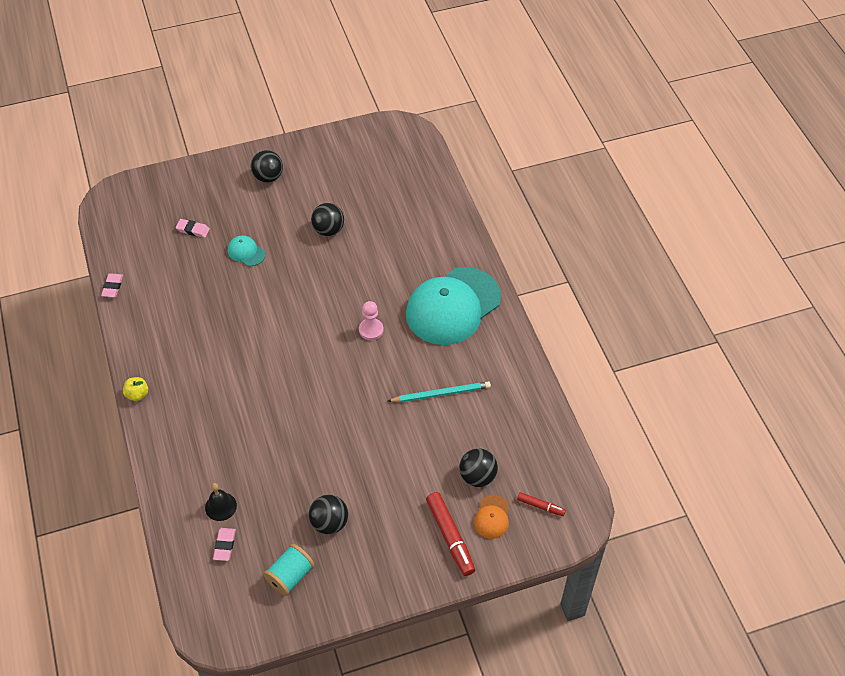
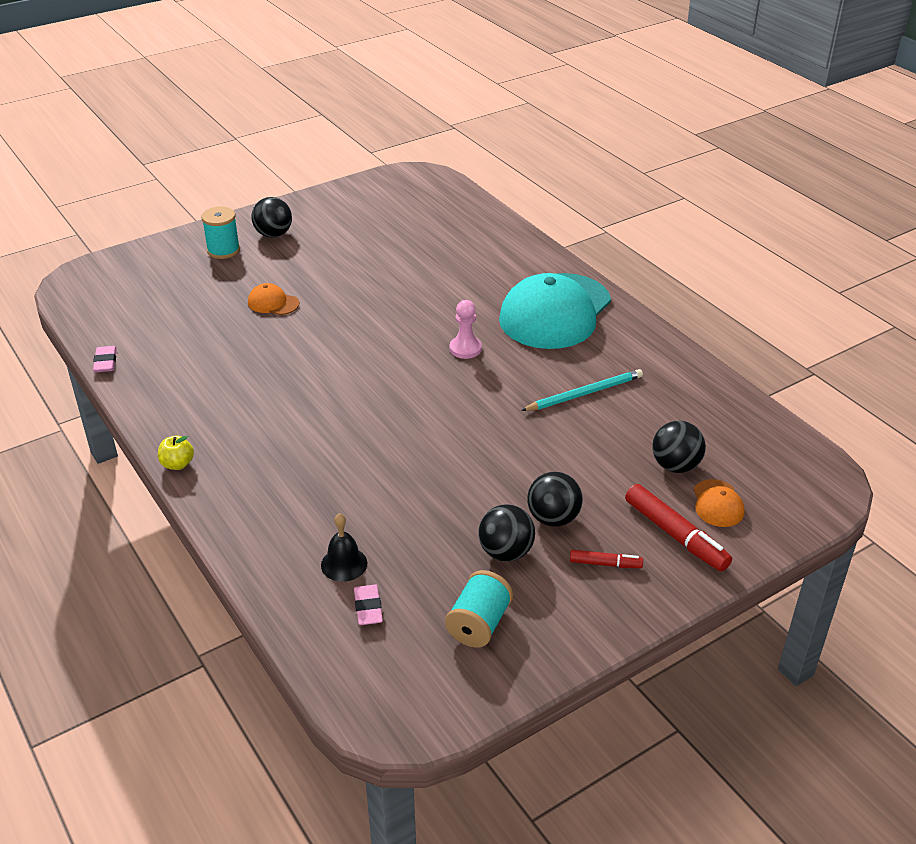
camera: 15 degrees left, 15 degrees down
pink eraser [176,219,210,238] -> none
turquoise cap [227,235,265,266] -> orange cap [248,283,299,315]
black ball [311,203,344,236] -> black ball moved to [527,472,583,527]
red marker [517,492,566,516] -> red marker moved to [570,550,643,568]
none -> turquoise spool [201,207,240,259]

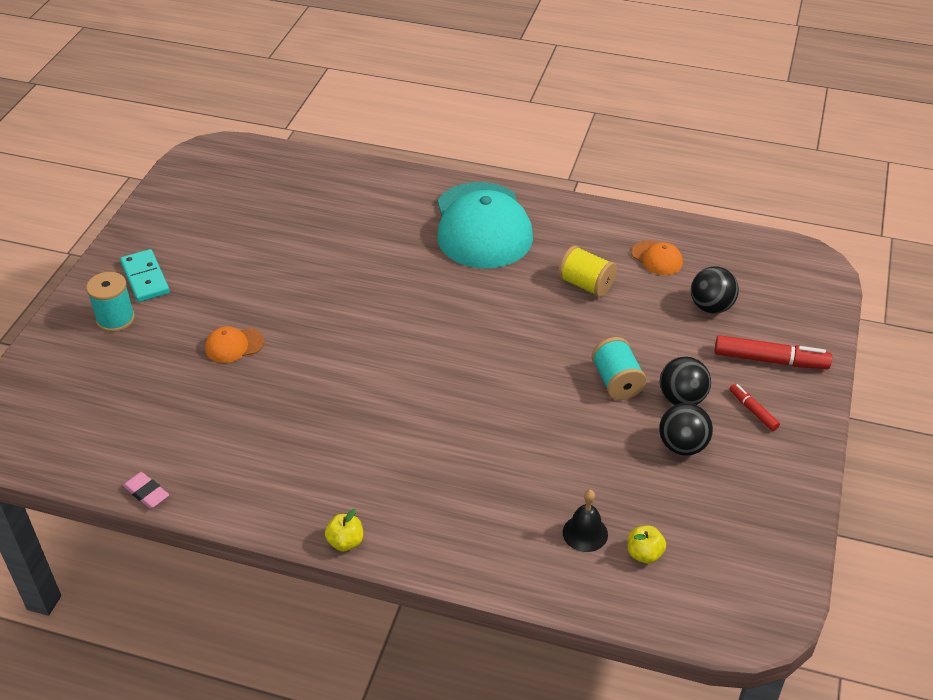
camera: 40 degrees left, 5 degrees up
black ball [251,197,292,238] -> turquoise domino [120,249,170,302]
pink eraser [354,584,383,625] -> yellow apple [627,526,666,564]
turquoise spool [445,570,513,648] -> turquoise spool moved to [591,337,647,400]
pink pawn [450,300,482,359] -> none
turquoise pencil [521,369,643,411] -> yellow spool [558,246,617,297]
red marker [570,550,643,568] -> red marker turned 90 degrees counterclockwise [730,384,780,431]
orange cap [694,479,745,527] -> orange cap moved to [632,240,683,275]

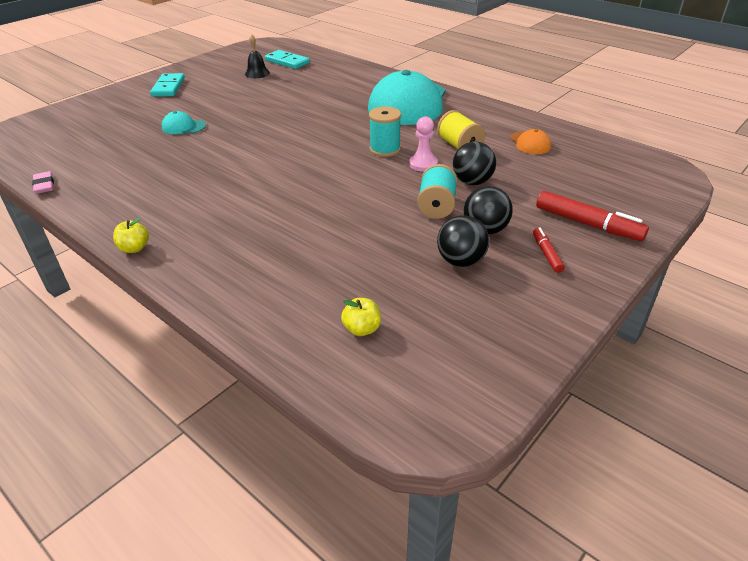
camera: 25 degrees right, 5 degrees down
turquoise spool [86,272,135,332] -> turquoise spool moved to [369,107,401,157]
orange cap [205,326,264,363] -> turquoise cap [162,111,206,134]
black bell [563,490,608,552] -> black bell moved to [245,35,270,78]
black ball [691,266,739,314] -> black ball moved to [453,142,496,185]
none -> turquoise domino [265,50,310,69]
none -> pink pawn [409,116,438,172]

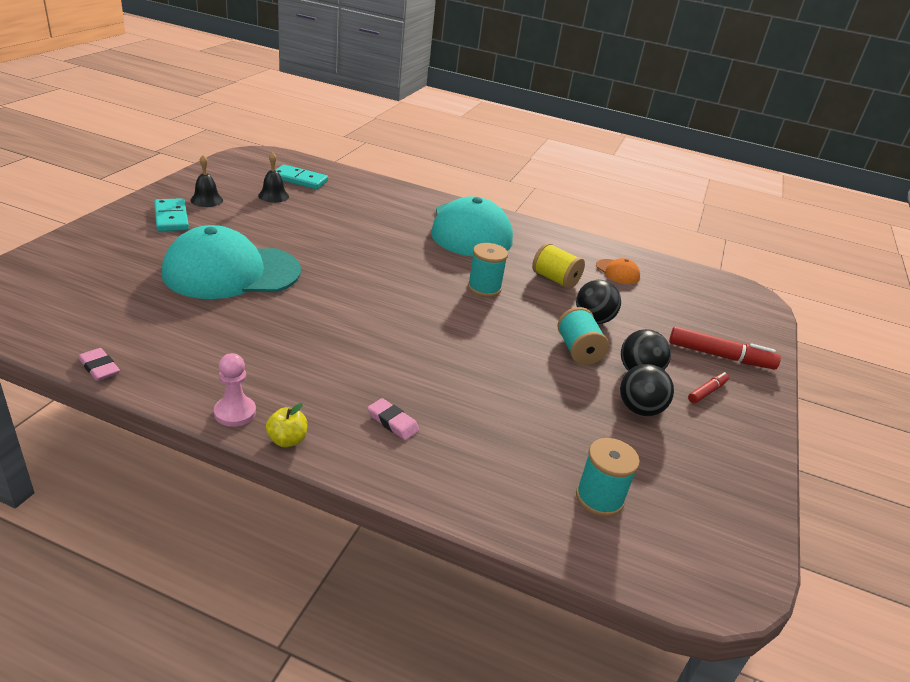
camera: 25 degrees left, 5 degrees down
turquoise cap [162,111,206,134] -> turquoise cap [162,225,301,299], size x2.45
yellow apple [341,298,381,336] -> turquoise spool [576,438,640,517]
pink pawn [409,116,438,172] -> pink pawn moved to [214,353,256,427]
red marker [533,227,565,273] -> red marker turned 75 degrees clockwise [688,372,729,403]
none -> black bell [191,155,223,207]
none -> pink eraser [368,398,419,440]

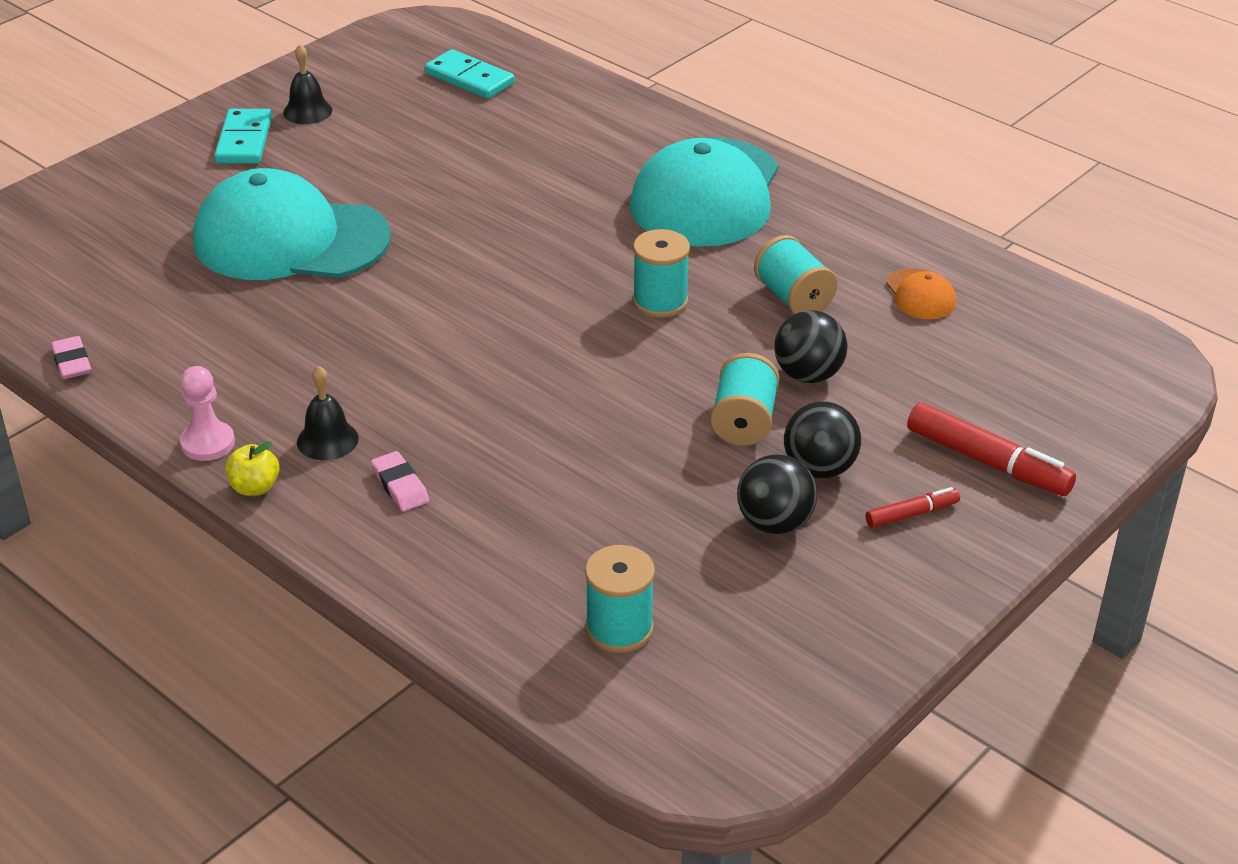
camera: 25 degrees right, 5 degrees up
black bell [258,152,289,203] -> black bell moved to [297,366,359,460]
yellow spool [532,243,585,289] -> turquoise spool [754,235,837,314]

